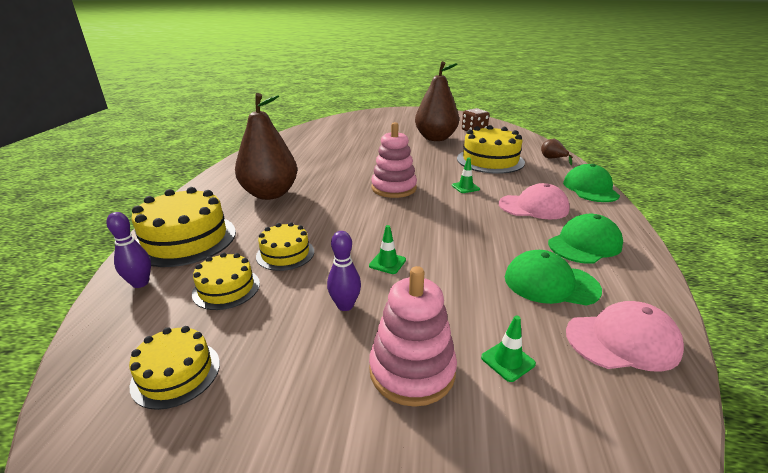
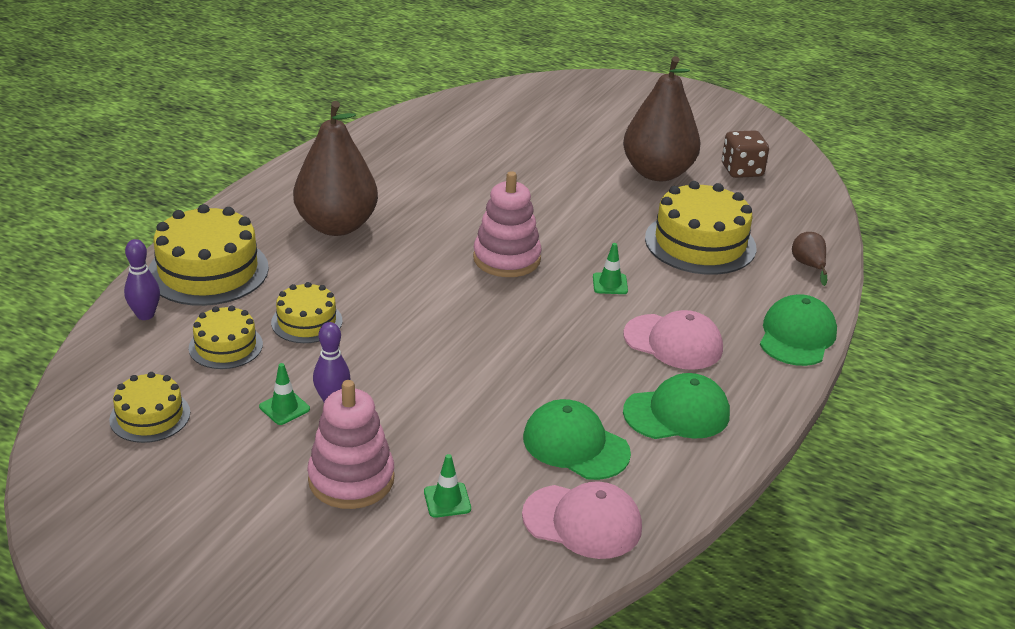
camera: 20 degrees right, 5 degrees up
green traffic cone [369,225,406,274] -> green traffic cone moved to [259,363,310,425]

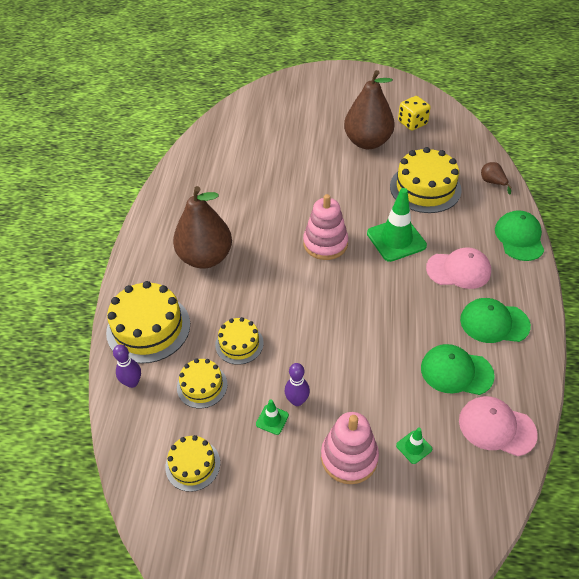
camera: 20 degrees left, 15 degrees up
pink cap [522,481,642,559] -> pink cap turned 150 degrees counterclockwise [459,396,538,456]
green traffic cone [593,243,628,294] -> green traffic cone [367,188,427,262], size x2.17
green cap [623,373,730,439] -> green cap turned 135 degrees counterclockwise [460,298,531,343]
brown dice [722,130,769,178] -> yellow dice [398,96,431,131]

